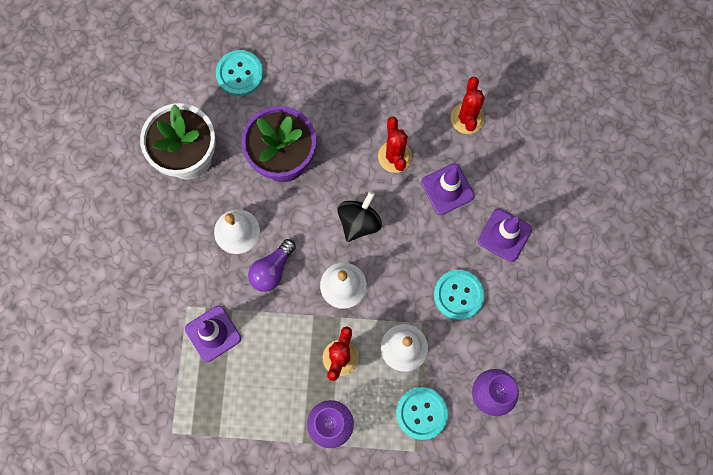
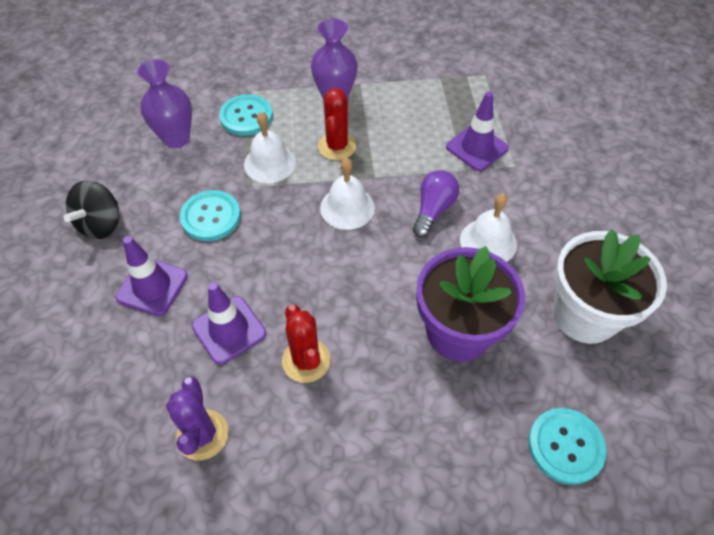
camera: 170 degrees right, 20 degrees down
black spinning top [337,191,382,242] -> black spinning top moved to [63,180,119,239]
red cactus [451,77,485,134] -> purple cactus [166,376,229,460]

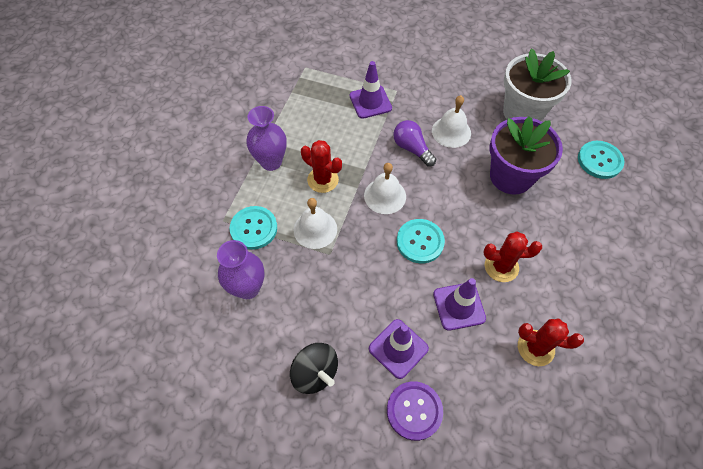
camera: 65 degrees left, 5 degrees up
purple cactus [166,376,229,460] -> red cactus [518,318,584,366]
turquoise button [180,190,241,241] -> turquoise button moved to [397,219,445,263]
none -> purple button [387,381,443,441]

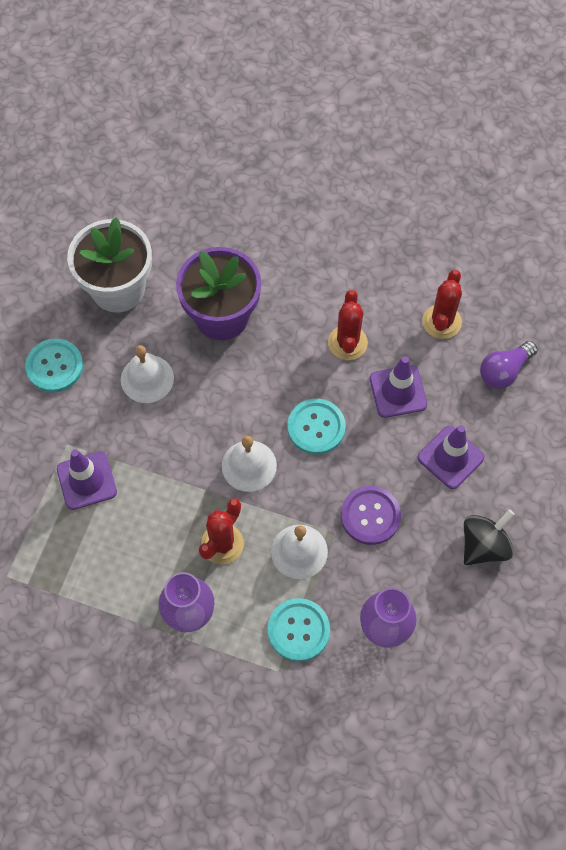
camera: 90 degrees left, 5 degrees up
purple button [387,381,443,441] -> purple button moved to [341,486,401,545]
purple light bulb [393,120,436,167] -> purple light bulb moved to [480,341,538,389]
turquoise button [578,141,624,179] -> turquoise button moved to [25,339,83,393]

